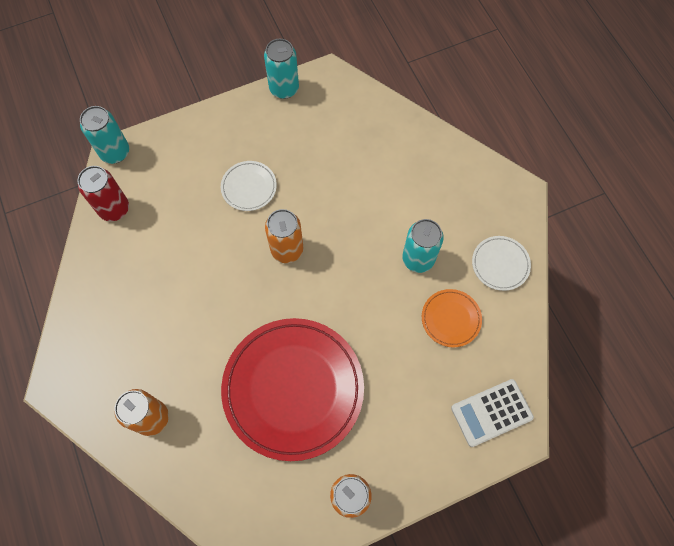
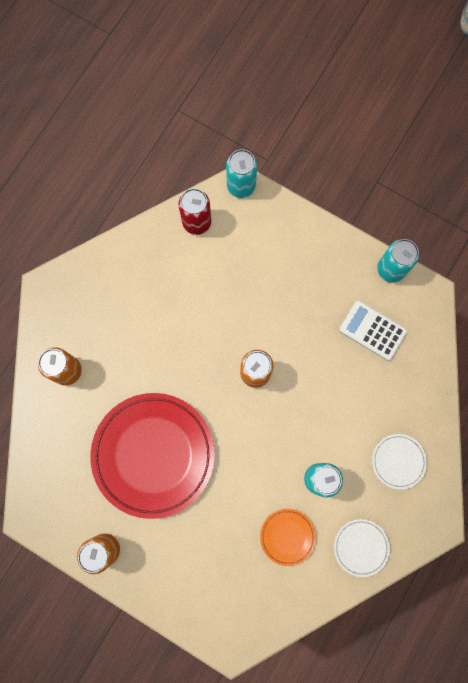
camera: 55 degrees right, 10 degrees up
white plate [221,161,277,211] -> white plate moved to [372,434,427,489]
white calculator [451,379,534,447] -> white calculator moved to [339,301,407,361]

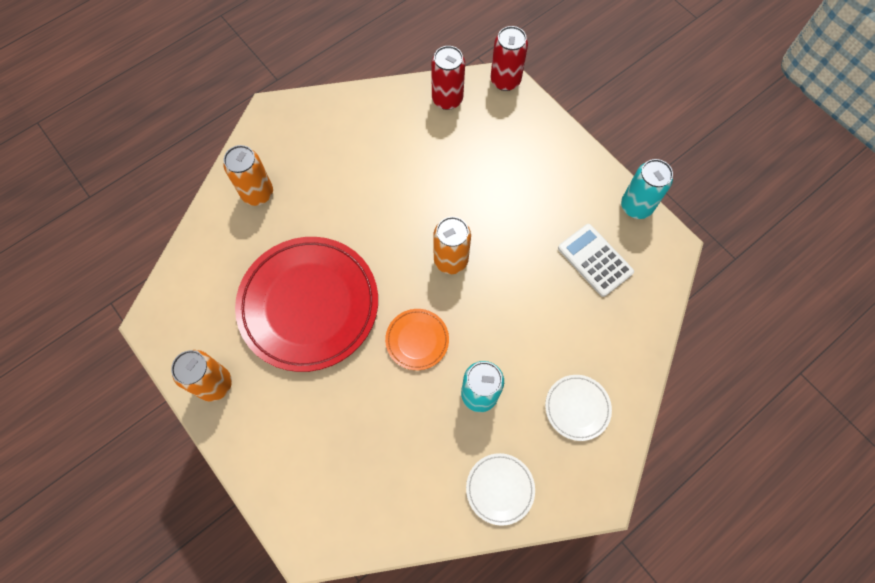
camera: 20 degrees right, 10 degrees down
turquoise can [226,149,257,198] -> red can [491,26,528,91]
orange plate [260,509,316,566] -> orange plate moved to [385,309,449,370]

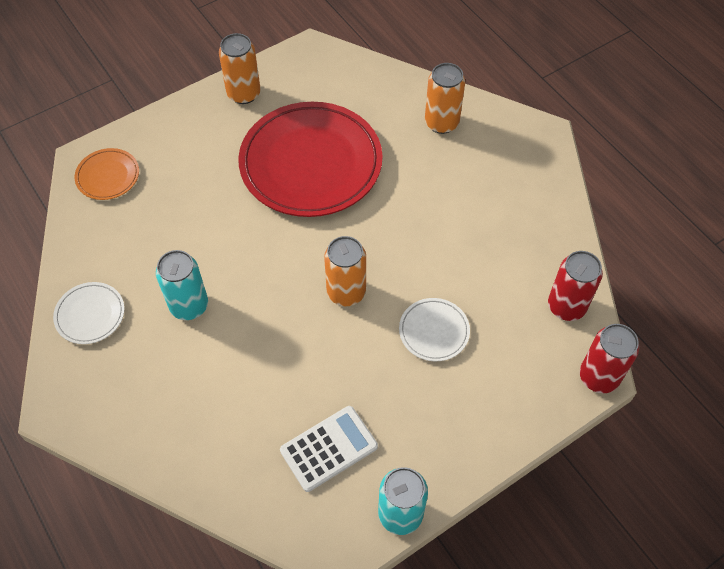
camera: 95 degrees right, 10 degrees down
orange plate [385,309,449,370] -> orange plate moved to [74,148,139,200]
white plate [545,375,612,441] -> white plate moved to [399,298,470,361]

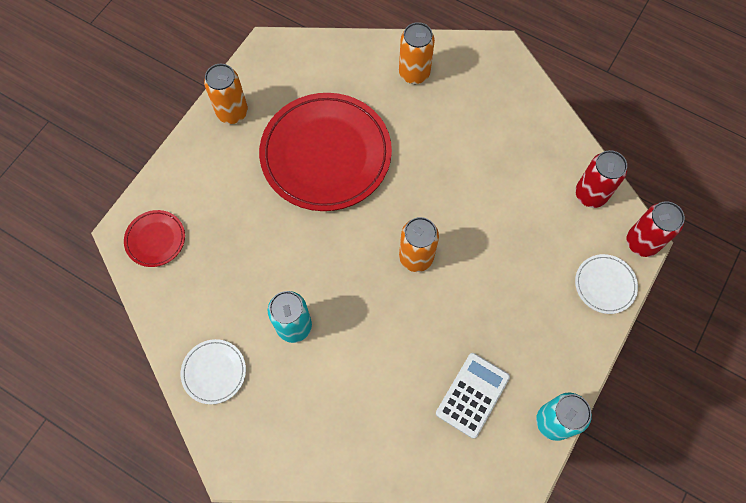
camera: 25 degrees left, 10 degrees up
orange plate [74,148,139,200] -> red plate [124,210,185,267]
white plate [399,298,470,361] -> white plate moved to [575,254,638,314]

